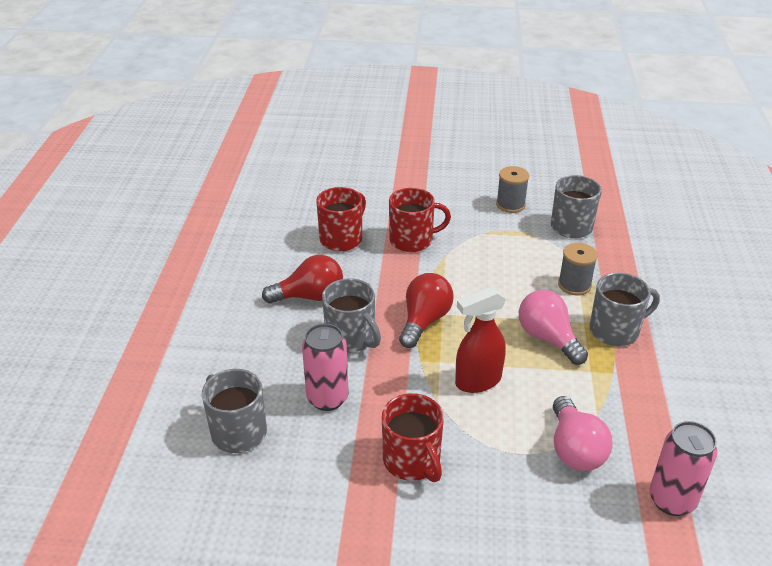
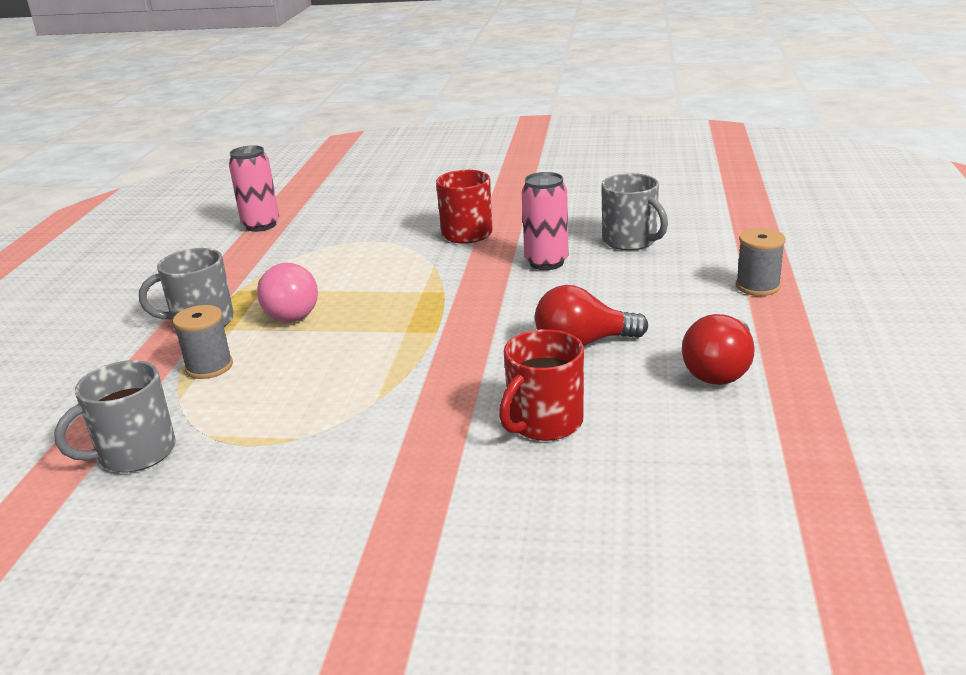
camera: 175 degrees left, 10 degrees down
grey mug [322,278,381,353] -> none
red mug [389,188,451,252] -> none
red light bulb [399,273,454,348] -> red light bulb moved to [682,314,754,385]
red spray bottle [455,287,506,393] -> none
grey spool [496,166,529,213] -> grey spool moved to [736,228,786,296]
pink light bulb [553,396,612,471] -> none

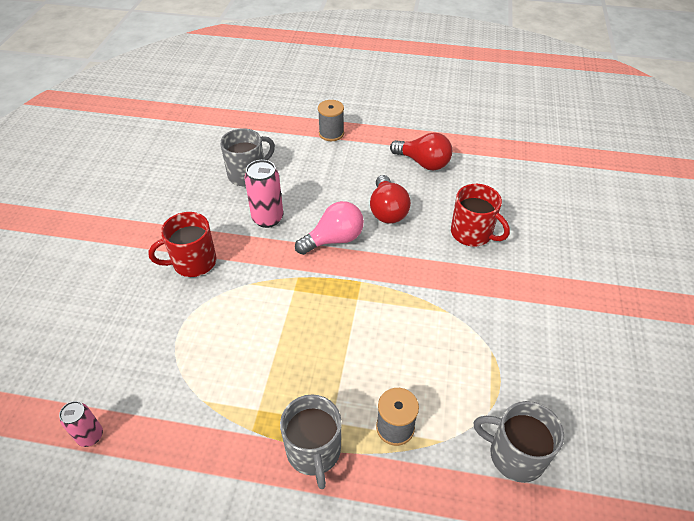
camera: 90 degrees left, 20 degrees up
grey mug [54,360,176,473] -> grey mug turned 150 degrees clockwise [474,401,564,483]
pink can [229,145,279,232] -> pink can [59,401,103,447], size x0.62
pink light bulb [257,263,318,322] -> pink light bulb moved to [295,201,364,255]

